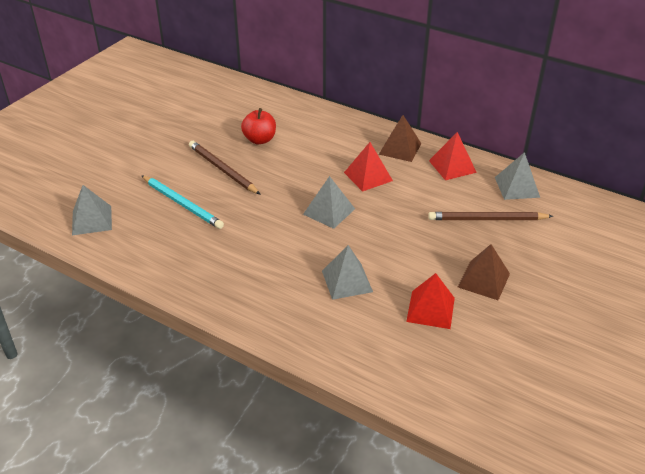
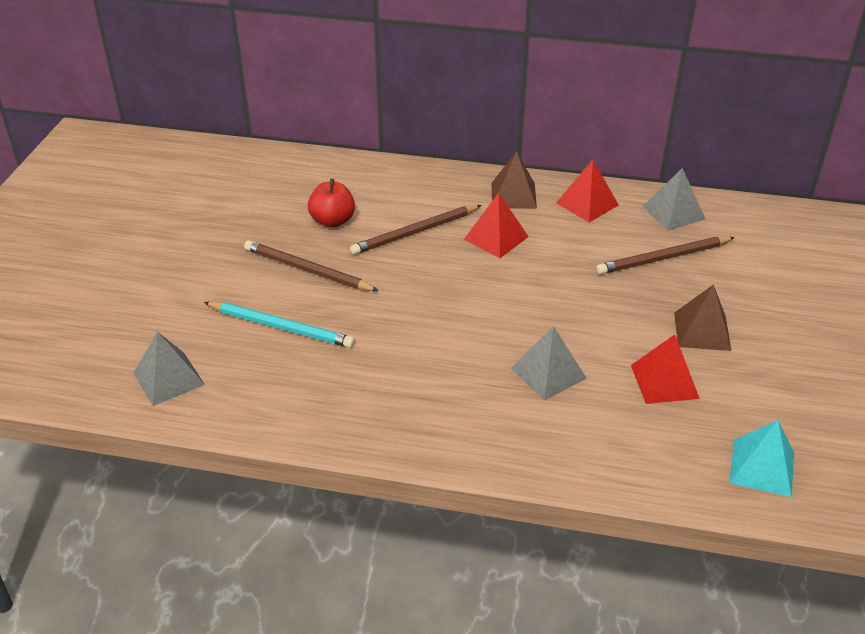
camera: 20 degrees left, 0 degrees up
grey pyramid [303,176,355,229] -> none
none -> brown pencil [350,205,482,255]
none -> turquoise pyramid [729,420,794,497]

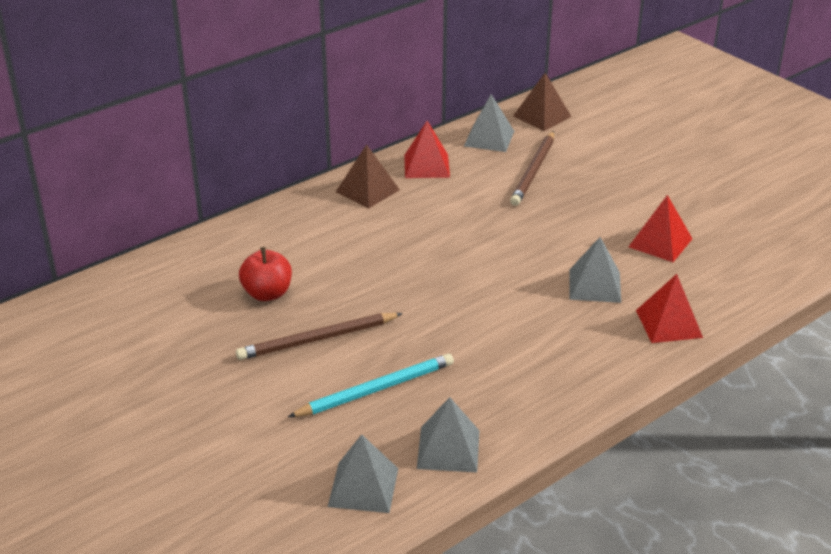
camera: 50 degrees left, 5 degrees down
brown pencil [350,205,482,255] -> none
red pyramid [464,193,529,258] -> red pyramid moved to [636,274,703,343]
brown pyramid [674,284,731,351] -> brown pyramid moved to [513,73,571,131]
turquoise pyramid [729,420,794,497] -> none
none -> grey pyramid [417,397,479,472]

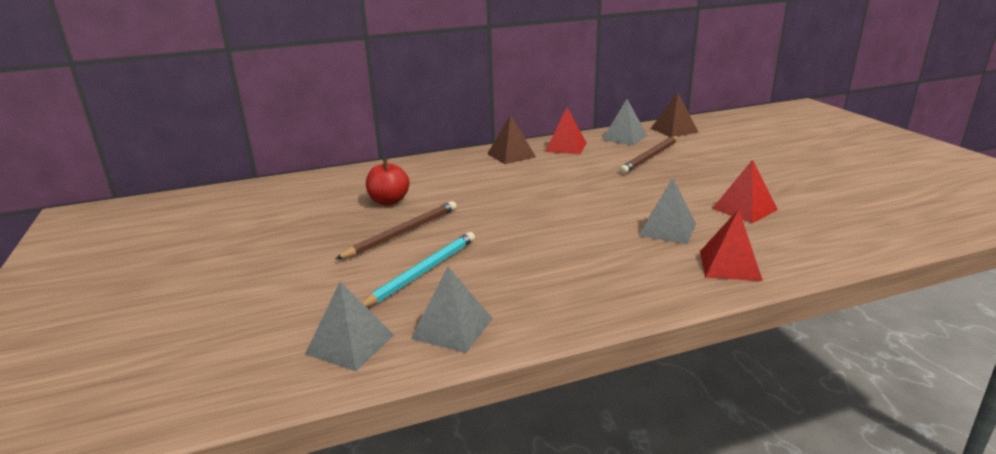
camera: 20 degrees right, 10 degrees down
brown pencil [236,313,403,360] -> brown pencil turned 135 degrees clockwise [336,201,457,259]
turquoise pencil [288,353,454,417] -> turquoise pencil turned 45 degrees counterclockwise [362,232,475,307]

